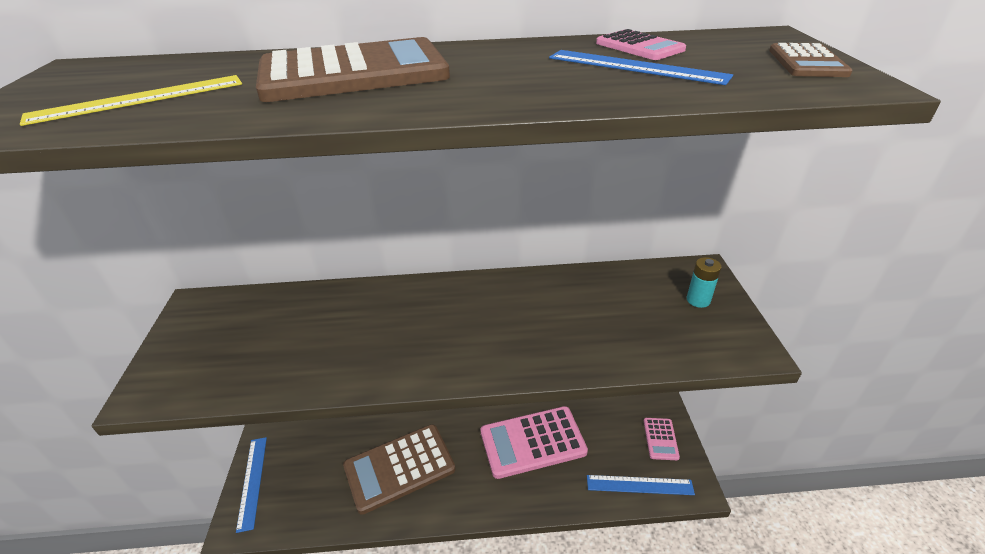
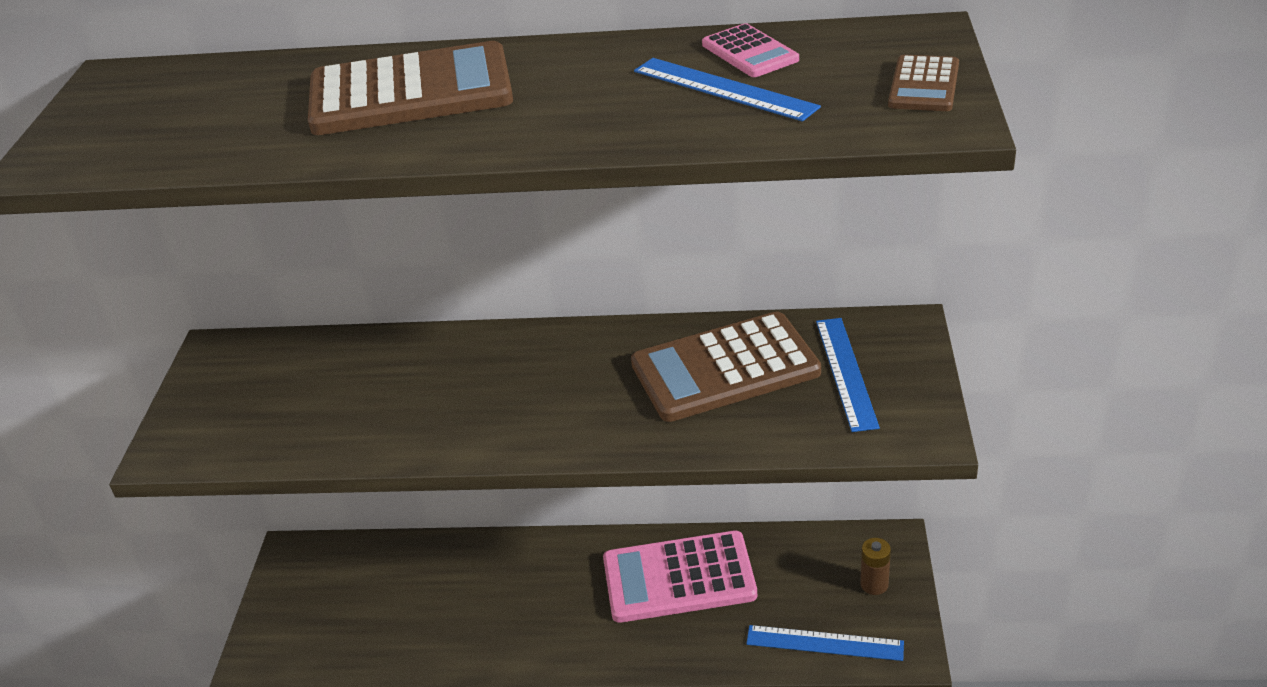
camera: 10 degrees right, 0 degrees up
yellow ruler [20,75,242,126] -> none
blue ruler [236,437,267,533] -> blue ruler moved to [816,318,880,432]
brown calculator [343,424,455,515] -> brown calculator moved to [631,311,821,422]
pink calculator [644,418,680,460] -> brown battery [860,538,891,595]
turquoise battery [687,257,722,308] -> none

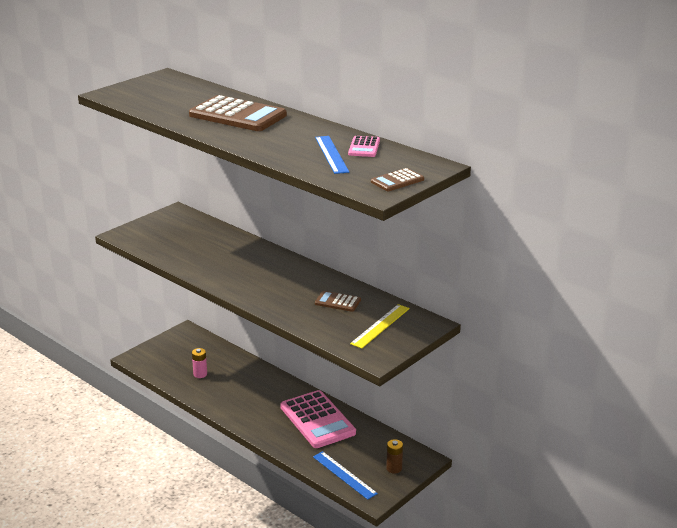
camera: 35 degrees right, 10 degrees down
pink calculator [603,530,757,623] -> pink calculator turned 150 degrees counterclockwise [281,390,356,448]
brown calculator [631,311,821,422] -> brown calculator [315,291,361,312], size x0.48
blue ruler [816,318,880,432] -> yellow ruler [350,304,410,348]
none -> pink battery [192,348,207,378]

